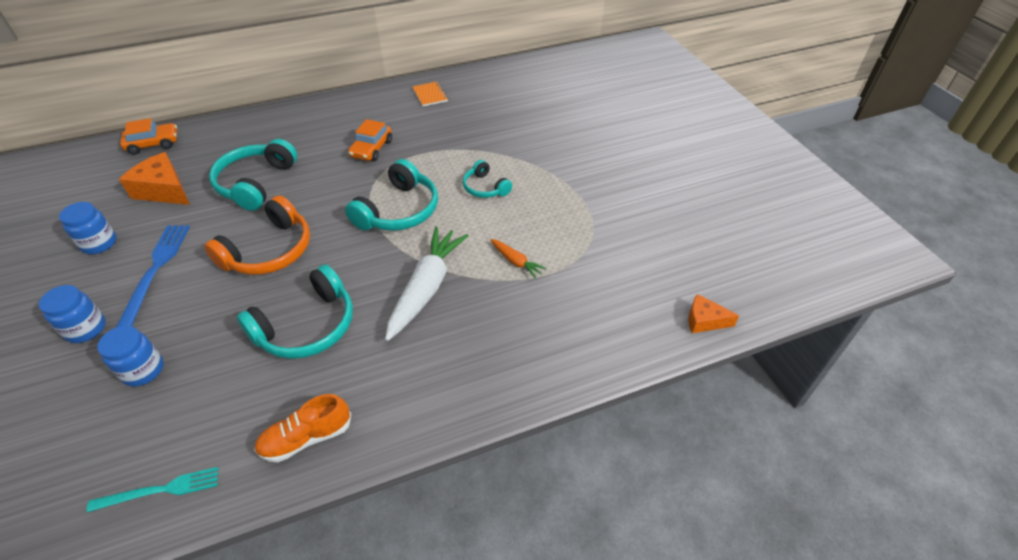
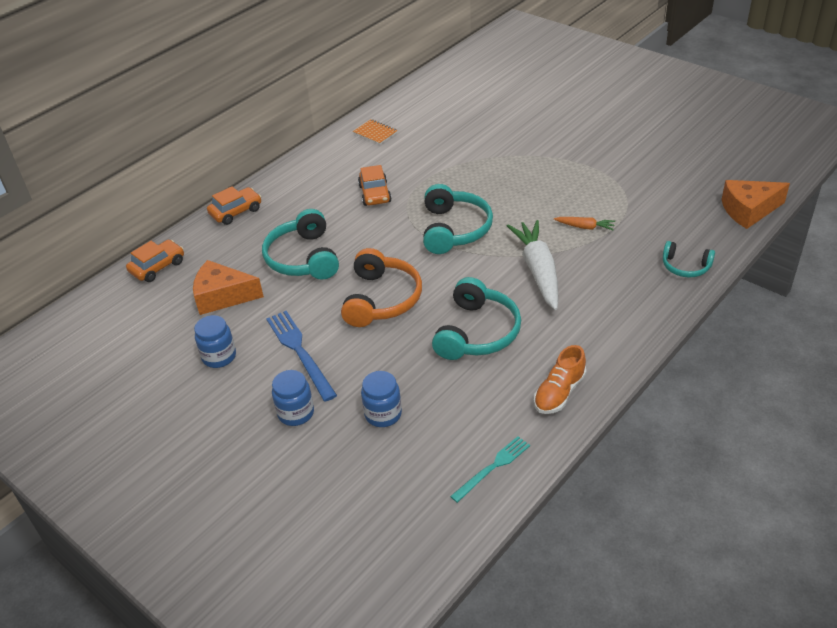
camera: 25 degrees left, 5 degrees down
turquoise headphones [463,160,512,198] -> turquoise headphones moved to [663,241,715,277]
orange cheese [689,294,739,333] -> orange cheese [721,180,790,229], size x1.70
none -> orange car [207,186,261,225]

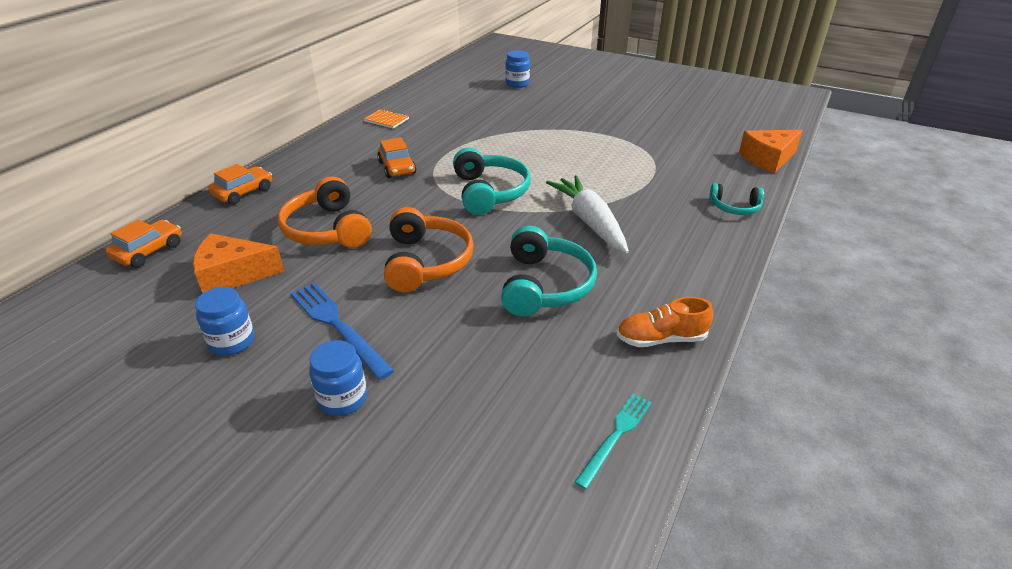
camera: 15 degrees left, 5 degrees down
turquoise headphones [262,209,339,280] -> orange headphones [278,176,372,248]
blue jar [361,371,402,427] -> blue jar moved to [505,50,530,88]
orange shoe [534,345,586,414] -> orange shoe turned 60 degrees clockwise [617,297,713,347]
orange carrot [554,217,615,231] -> none

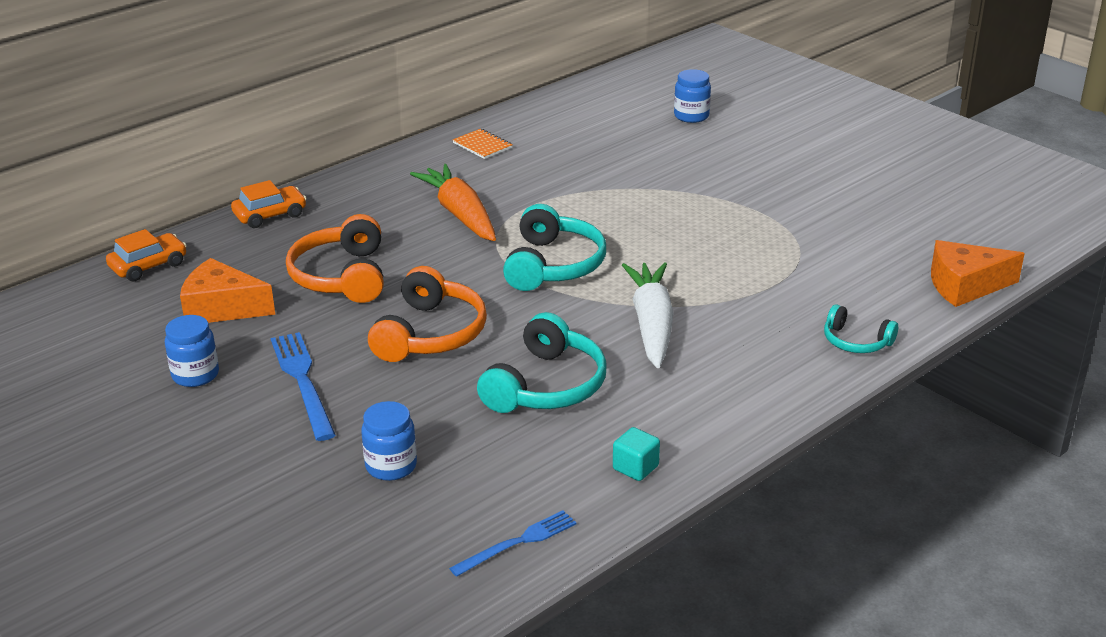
camera: 20 degrees right, 5 degrees down
blue jar [309,340,367,416] -> blue jar moved to [361,401,417,481]
orange car [377,137,416,178] -> orange carrot [410,164,496,241]
turquoise fork [575,394,652,490] -> blue fork [449,510,577,577]
orange shoe [617,297,713,347] -> turquoise cube [613,427,660,481]

